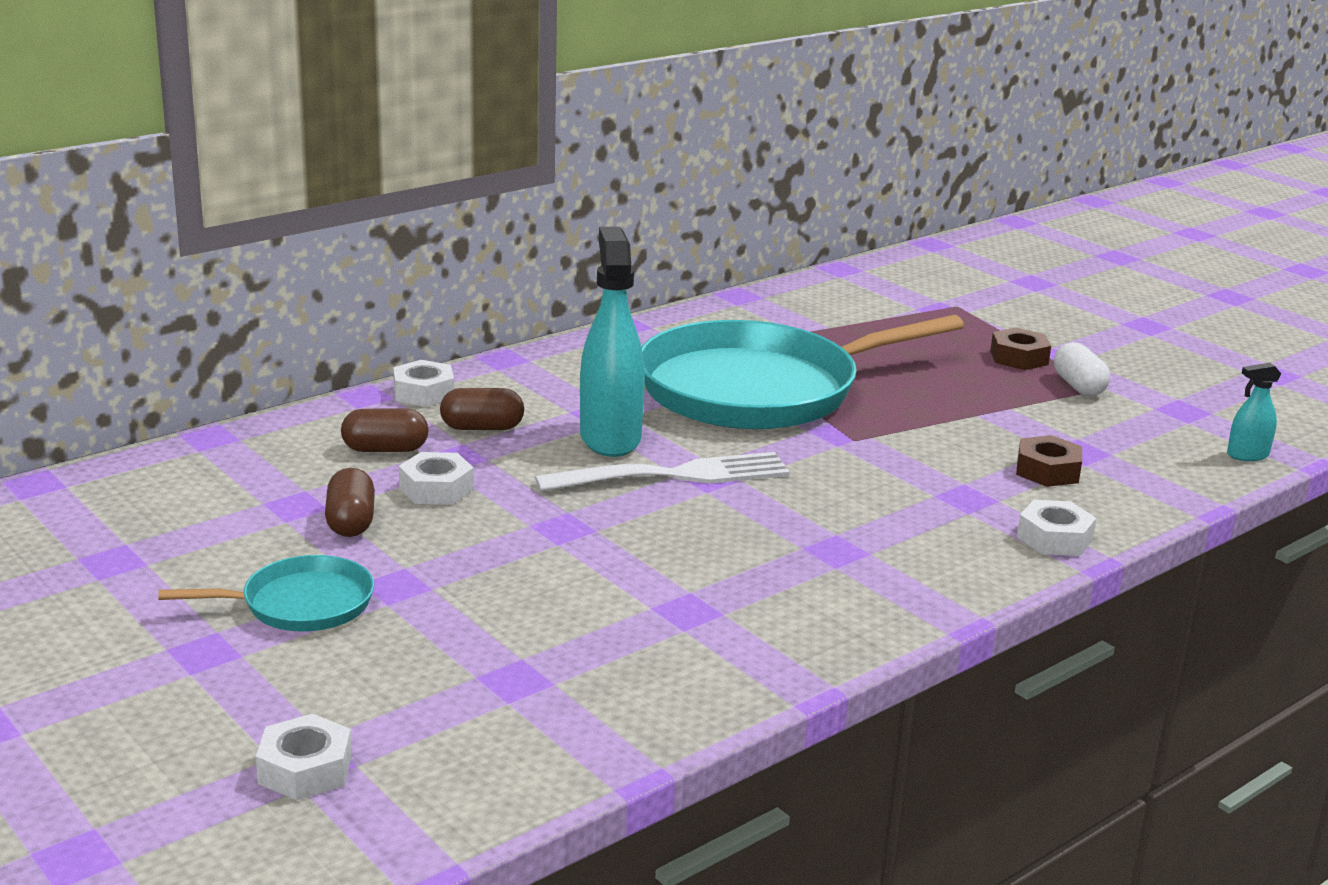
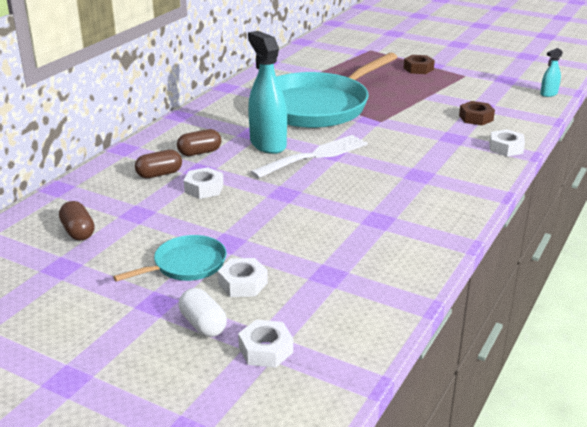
camera: 20 degrees left, 5 degrees up
brown capsule [325,468,375,537] -> brown capsule moved to [59,201,95,241]
white nut [393,360,454,407] -> white nut moved to [218,258,268,297]
white capsule [1054,342,1110,396] -> white capsule moved to [179,288,227,337]

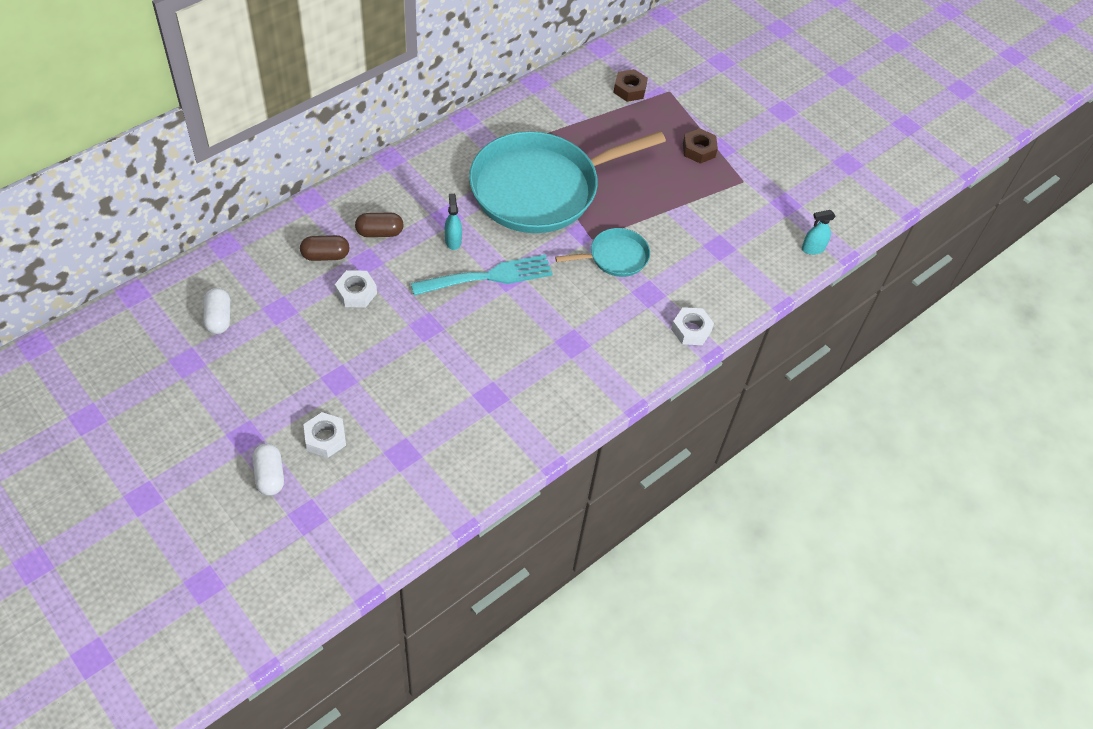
camera: 15 degrees right, 25 degrees up
brown capsule [59,201,95,241] -> white capsule [203,288,230,334]
turquoise pan [113,235,227,282] -> turquoise pan moved to [555,228,650,277]
white nut [238,320,293,368] -> none
turquoise spray bottle [248,31,287,154] -> turquoise spray bottle [445,194,462,250], size x0.48
white fork [251,135,368,179] -> turquoise fork [411,255,553,296]
brown nut [459,101,495,125] -> brown nut moved to [614,69,648,102]

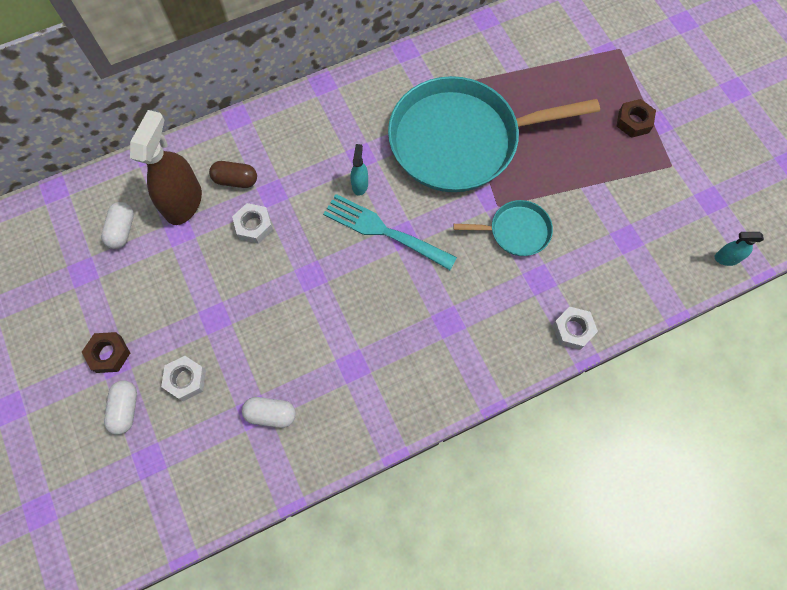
camera: 20 degrees right, 15 degrees up
brown capsule [355,213,404,237] -> none
turquoise fork [411,255,553,296] -> turquoise fork turned 150 degrees counterclockwise [323,194,457,270]
brown nut [614,69,648,102] -> brown nut moved to [82,332,130,373]
none -> brown spray bottle [130,110,202,225]
none -> white capsule [242,397,296,428]

